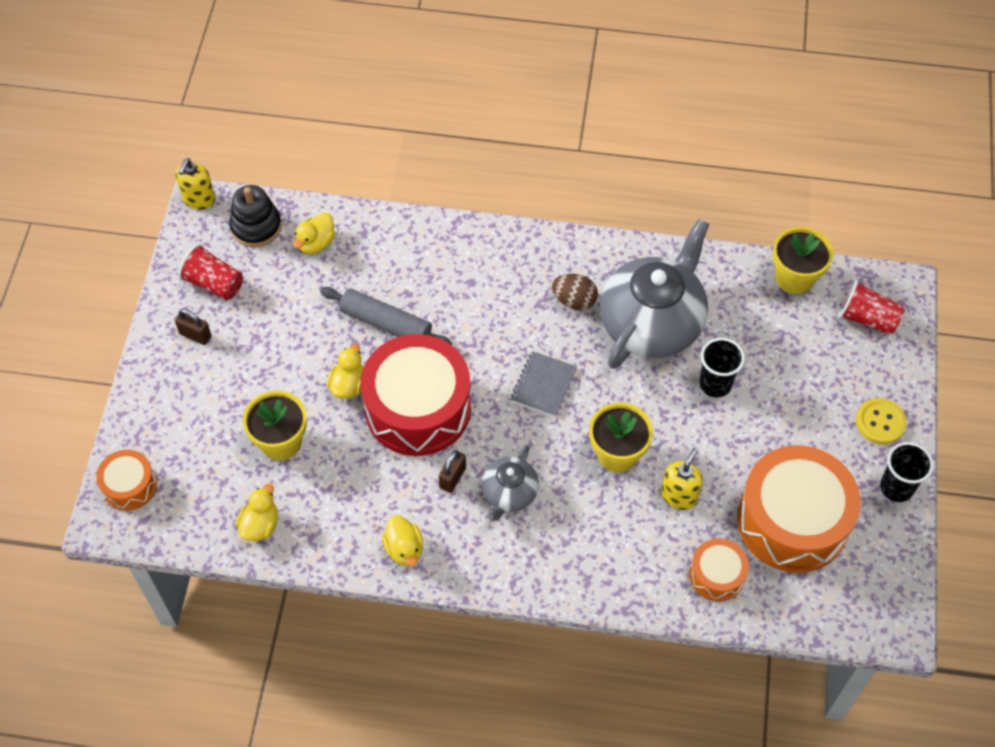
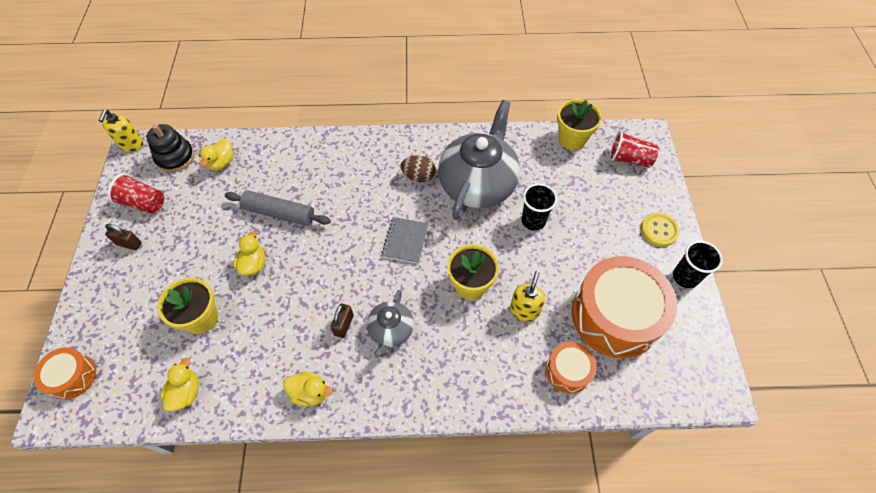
camera: 10 degrees left, 0 degrees up
red drum [361,334,471,456] -> none
yellow duck [382,515,423,566] -> yellow duck turned 45 degrees counterclockwise [284,371,333,406]

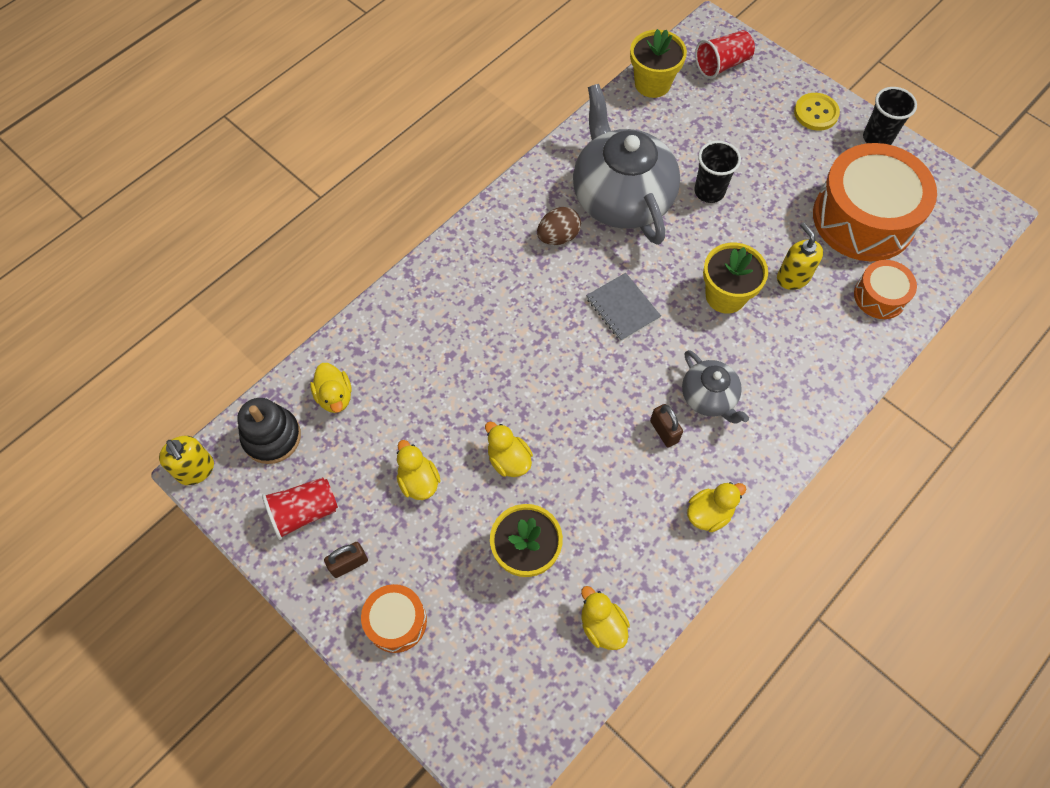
camera: 45 degrees left, 5 degrees up
orange drum [33,347,96,400] -> orange drum moved to [361,584,427,653]
grey rolling pin [225,190,331,226] -> none
none -> yellow duck [397,440,441,500]

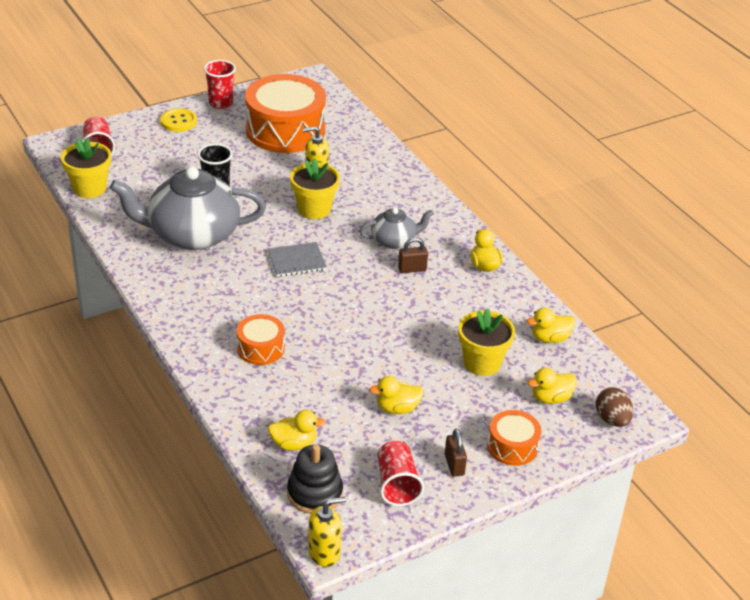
camera: 75 degrees left, 25 degrees down
yellow duck [485,422,533,477] -> yellow duck moved to [528,368,577,404]
brown egg [537,207,581,245] -> brown egg moved to [596,387,633,427]
orange drum [854,260,917,319] -> orange drum moved to [236,314,285,365]
black cup [863,87,917,145] -> red cup [204,60,236,109]

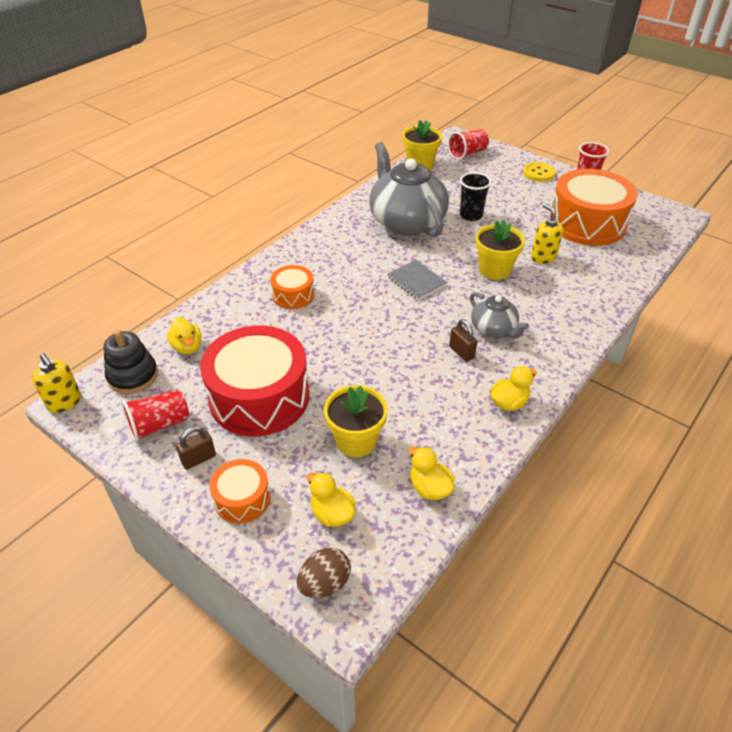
camera: 70 degrees right, 5 degrees up
yellow duck [369,376,424,414] -> red drum [200,326,309,436]

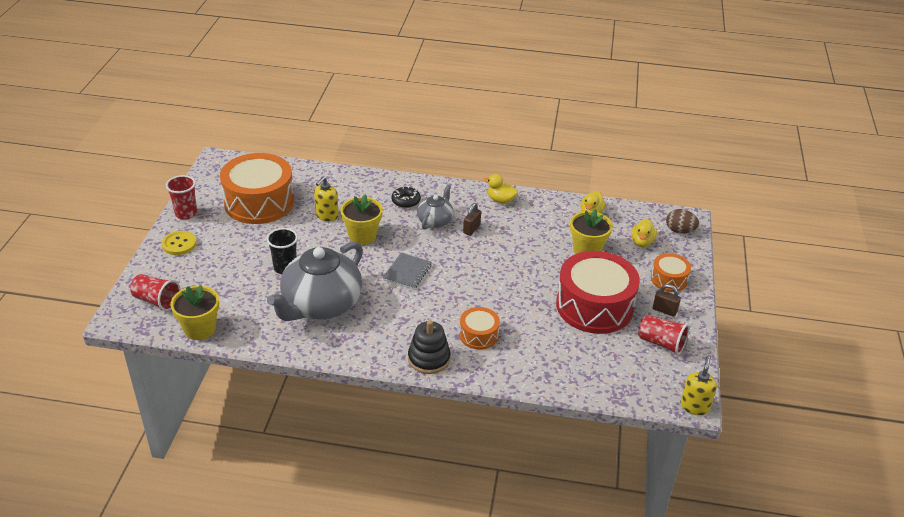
camera: 120 degrees left, 5 degrees down
black stacking toy [104,330,158,394] -> black stacking toy moved to [408,320,450,374]
yellow duck [167,317,202,354] -> none
none -> black donut [391,186,421,208]

